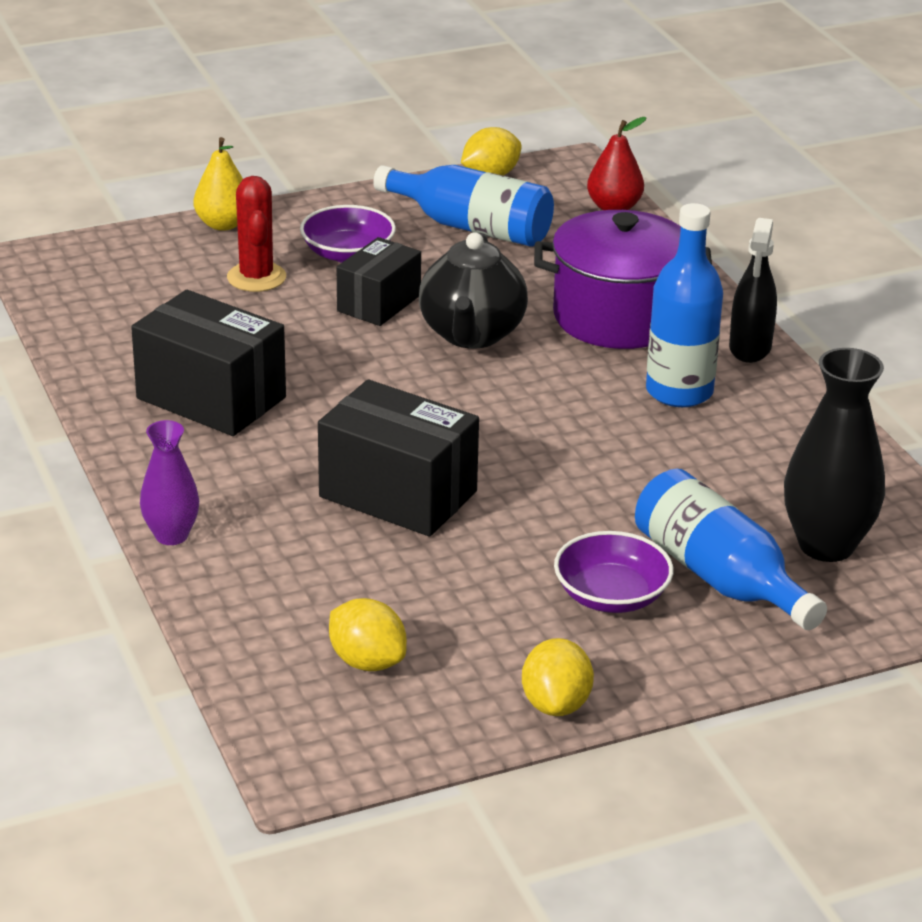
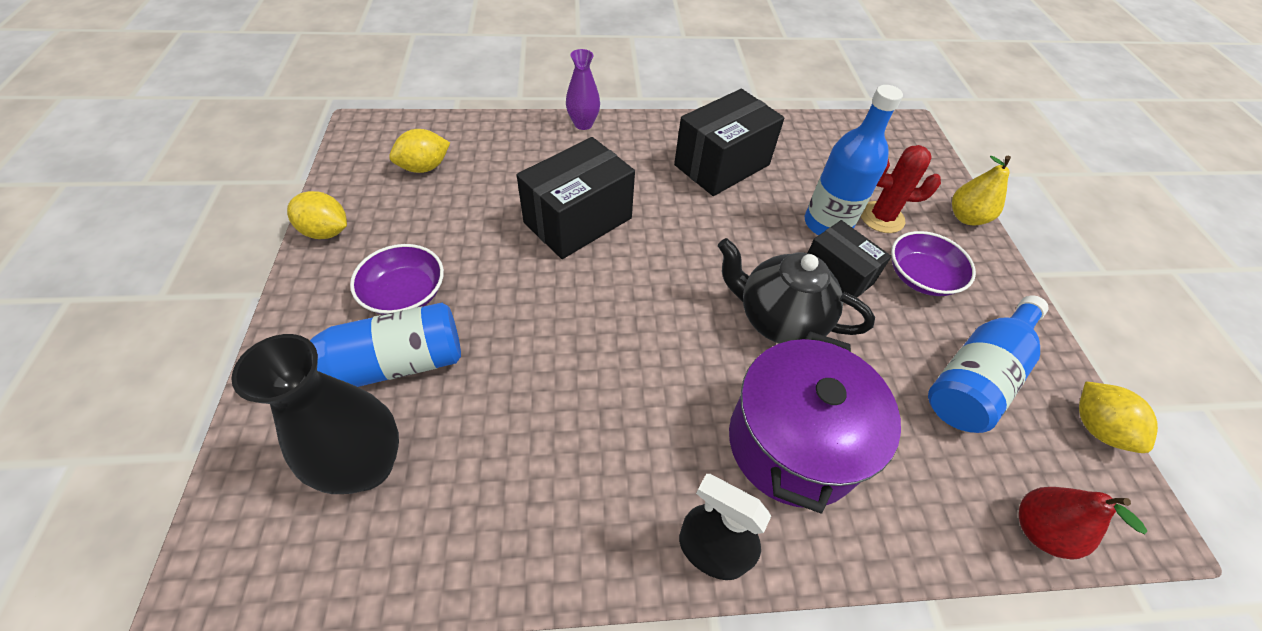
camera: 105 degrees right, 20 degrees up
blue bottle [646,203,723,407] -> blue bottle moved to [805,85,903,236]

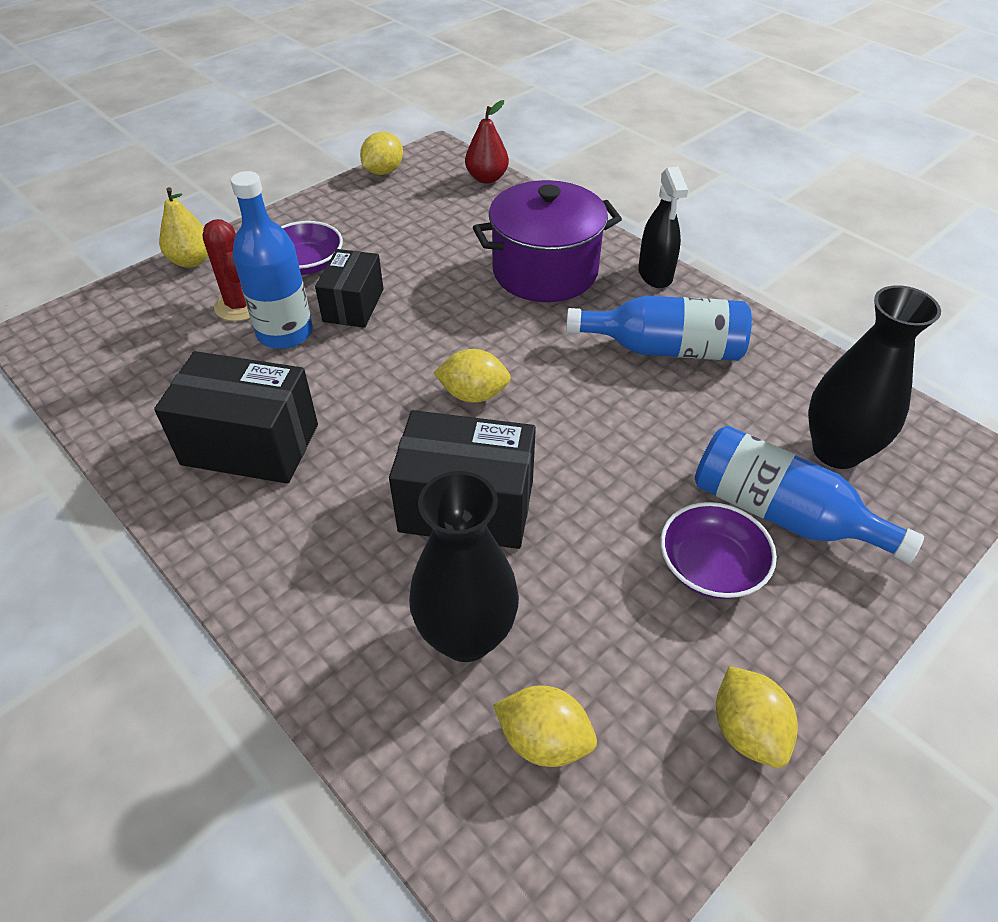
camera: 125 degrees left, 5 degrees down
purple vase [566,49,600,130] -> none
black teapot [718,238,875,344] -> none
blue bottle [928,295,1049,433] -> blue bottle moved to [566,296,752,361]
none -> black vase [409,471,519,662]
none -> yellow lemon [434,349,511,403]

